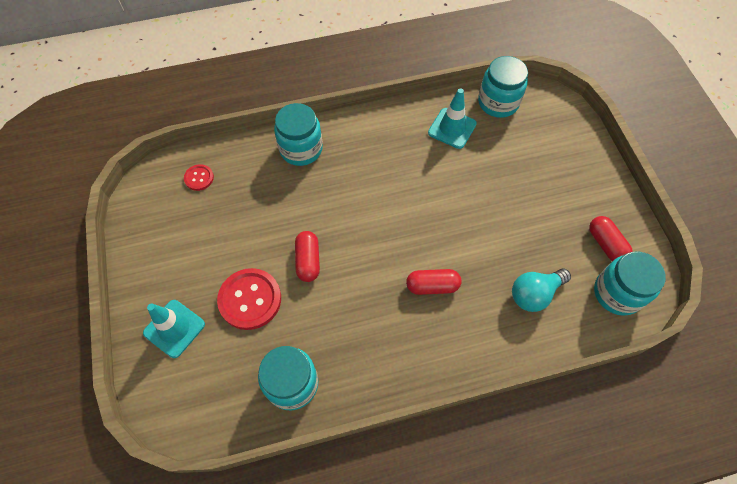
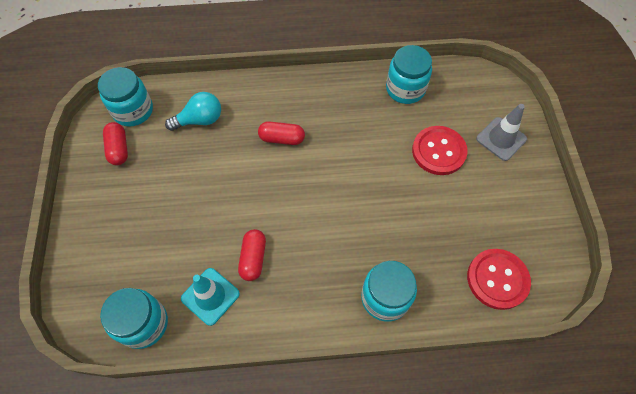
camera: 170 degrees left, 0 degrees up
turquoise traffic cone [143,300,205,358] -> grey traffic cone [476,104,527,161]
red button [184,164,214,191] -> red button [467,249,531,310], size x1.94
red capsule [295,231,320,282] -> red capsule moved to [238,229,266,281]

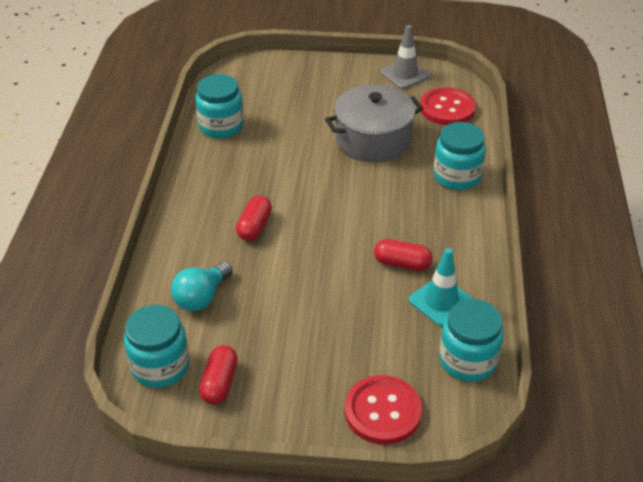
camera: 80 degrees left, 20 degrees down
red capsule [103,122,128,165] -> red capsule turned 75 degrees counterclockwise [199,345,238,404]
turquoise light bulb [165,92,221,131] -> turquoise light bulb turned 135 degrees counterclockwise [171,262,232,311]
red button [412,126,468,175] -> red button moved to [345,375,422,445]
grey traffic cone [476,104,527,161] -> grey traffic cone moved to [381,25,430,89]
none -> grey pot [325,84,424,162]

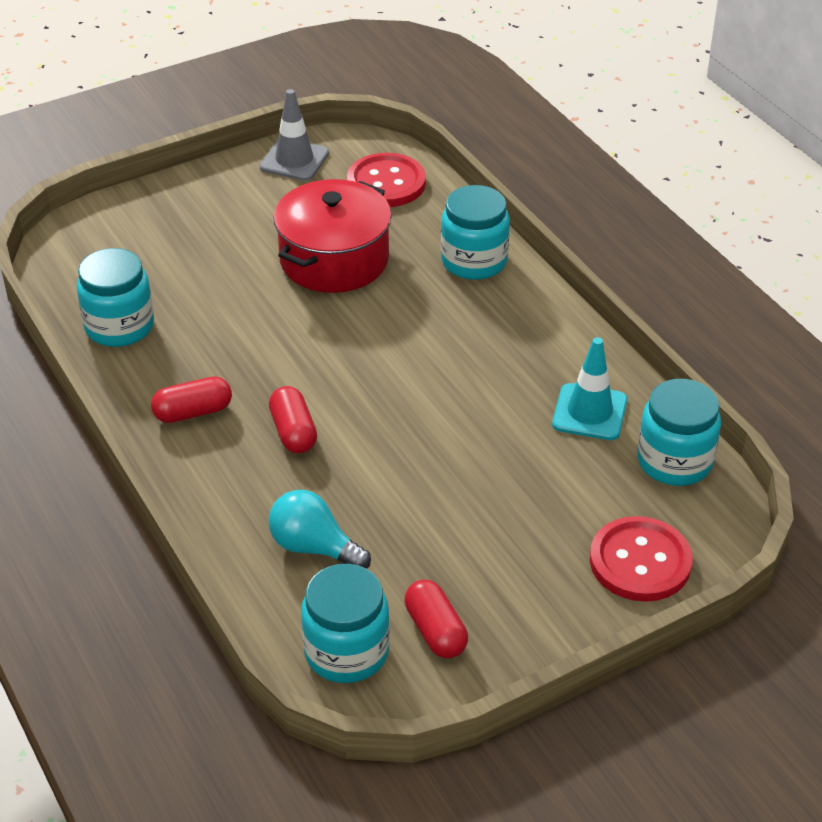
camera: 35 degrees left, 0 degrees up
turquoise light bulb [171,262,232,311] -> turquoise light bulb turned 120 degrees clockwise [268,490,371,569]
grey pot [325,84,424,162] -> red pot [274,179,392,293]
red capsule [374,239,432,271] -> red capsule moved to [151,376,232,423]

